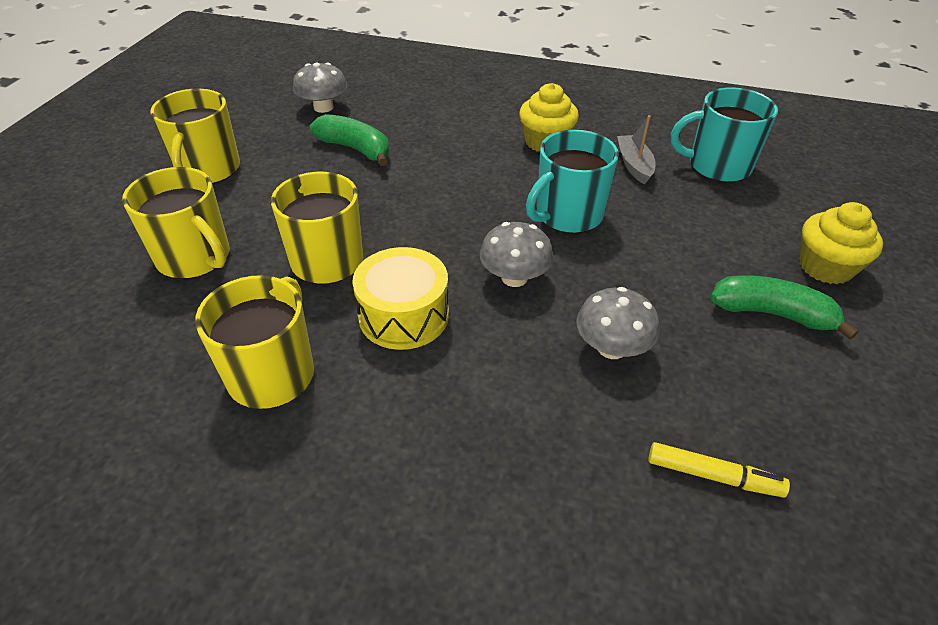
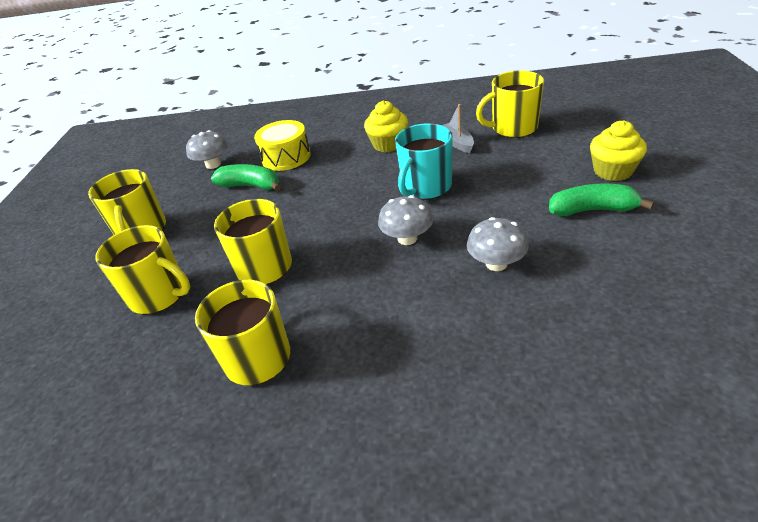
camera: 10 degrees left, 5 degrees down
yellow drum [352,247,449,350] -> yellow drum moved to [254,120,311,171]
yellow marker [648,442,790,498] -> none
turquoise mug [671,87,778,182] -> yellow mug [476,70,544,138]

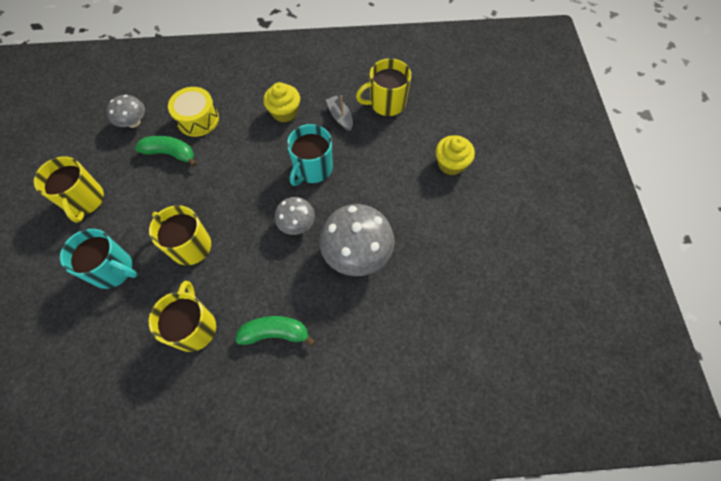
camera: 10 degrees left, 25 degrees up
yellow mug [95,225,190,314] -> turquoise mug [60,229,138,289]
grey mushroom [467,217,529,271] -> grey mushroom [319,204,395,276], size x1.76
green banana [549,184,654,216] -> green banana moved to [235,316,315,347]

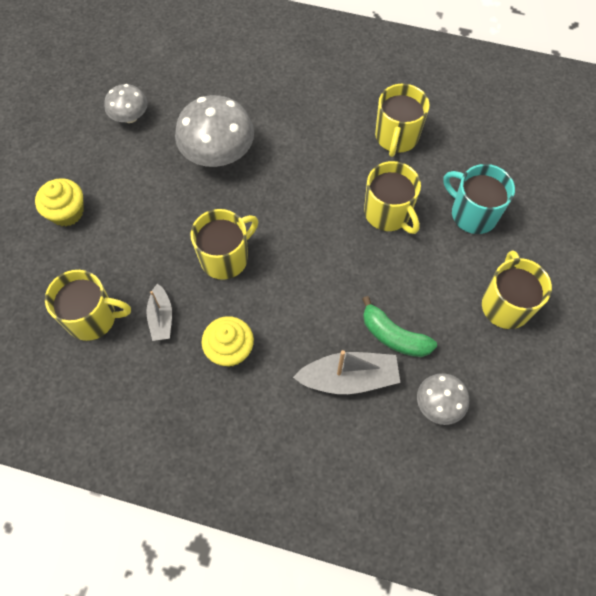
camera: 160 degrees left, 0 degrees up
yellow drum [168,87,219,137] -> grey boat [293,350,400,394]
green banana [235,316,315,347] -> none
grey mushroom [274,197,315,235] -> grey mushroom moved to [104,84,148,123]
turquoise mug [287,124,333,186] -> yellow mug [190,209,258,280]

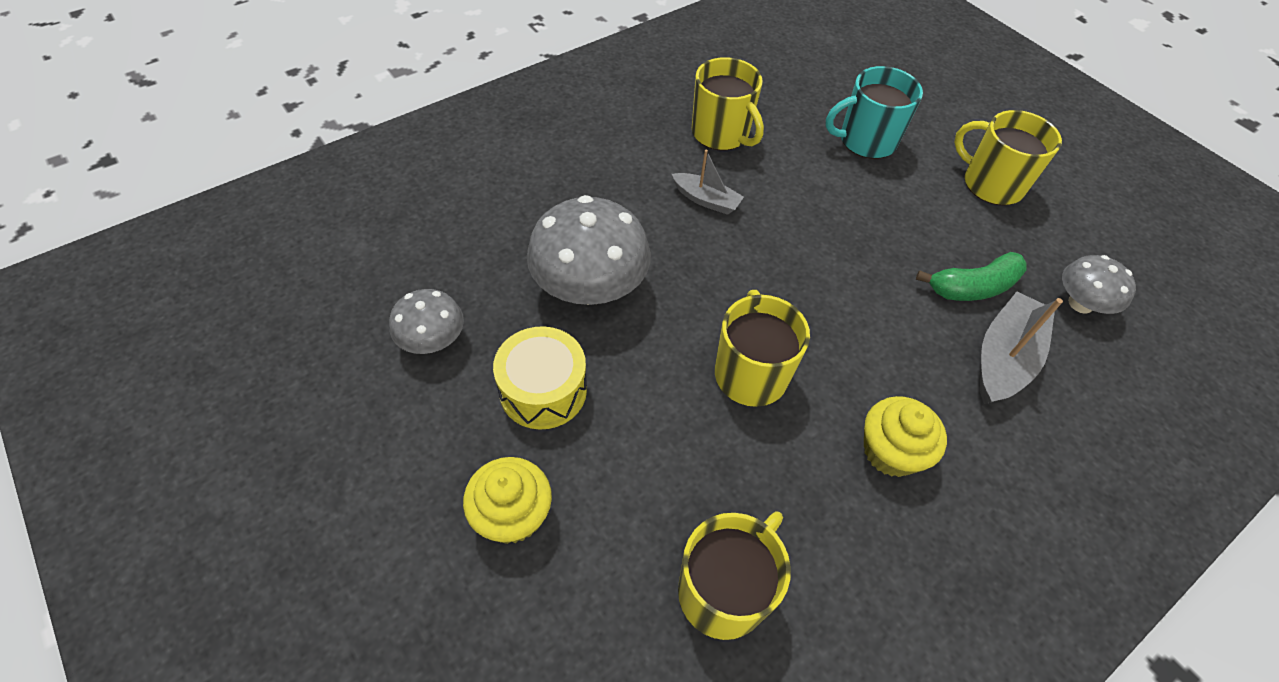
camera: 55 degrees left, 10 degrees down
grey boat [146,283,172,341] -> grey boat moved to [672,149,744,215]
yellow mug [364,161,421,234] -> none
none -> yellow drum [493,326,587,430]

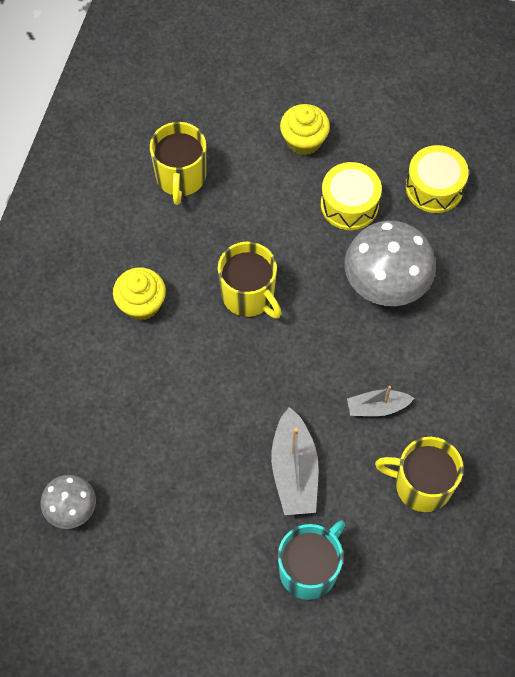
camera: 145 degrees right, 10 degrees up
grey mushroom [389,289,464,354] -> yellow drum [406,145,469,213]
green banana [916,252,1027,301] -> none
yellow mug [954,110,1062,205] -> none
grey boat [980,292,1063,404] -> grey boat moved to [271,407,319,515]

